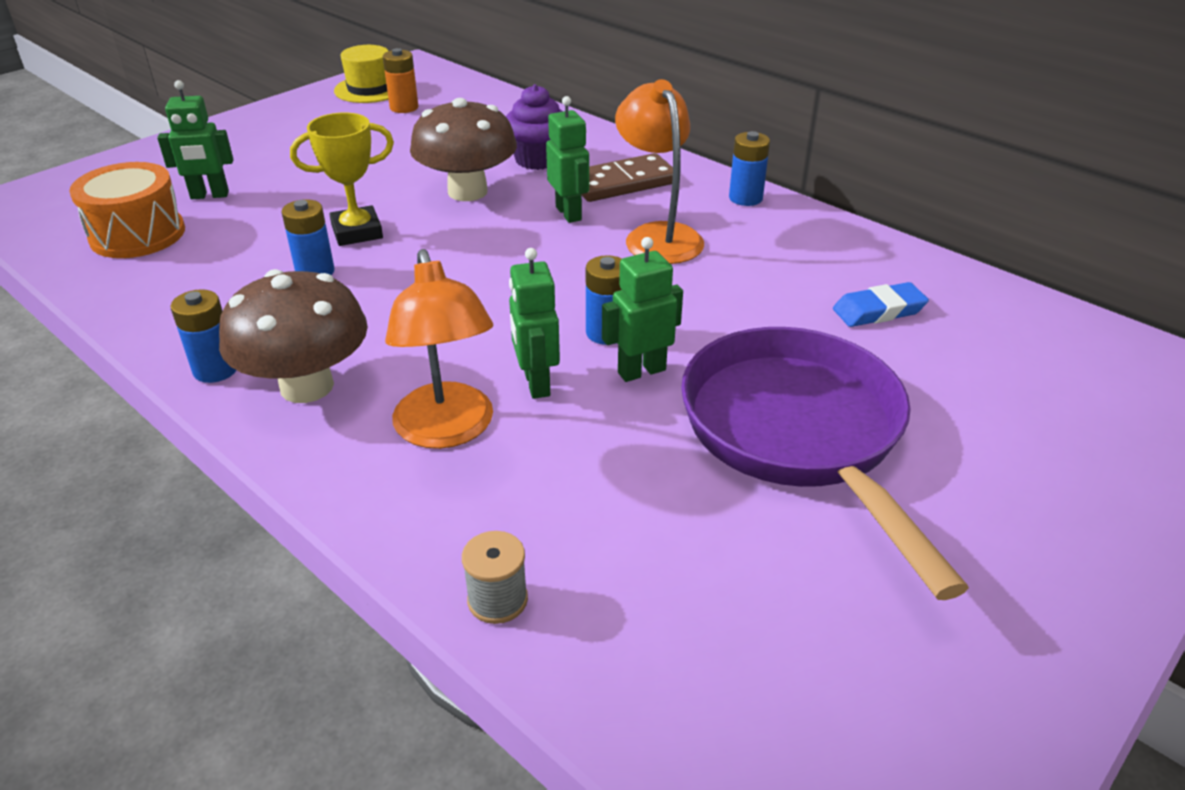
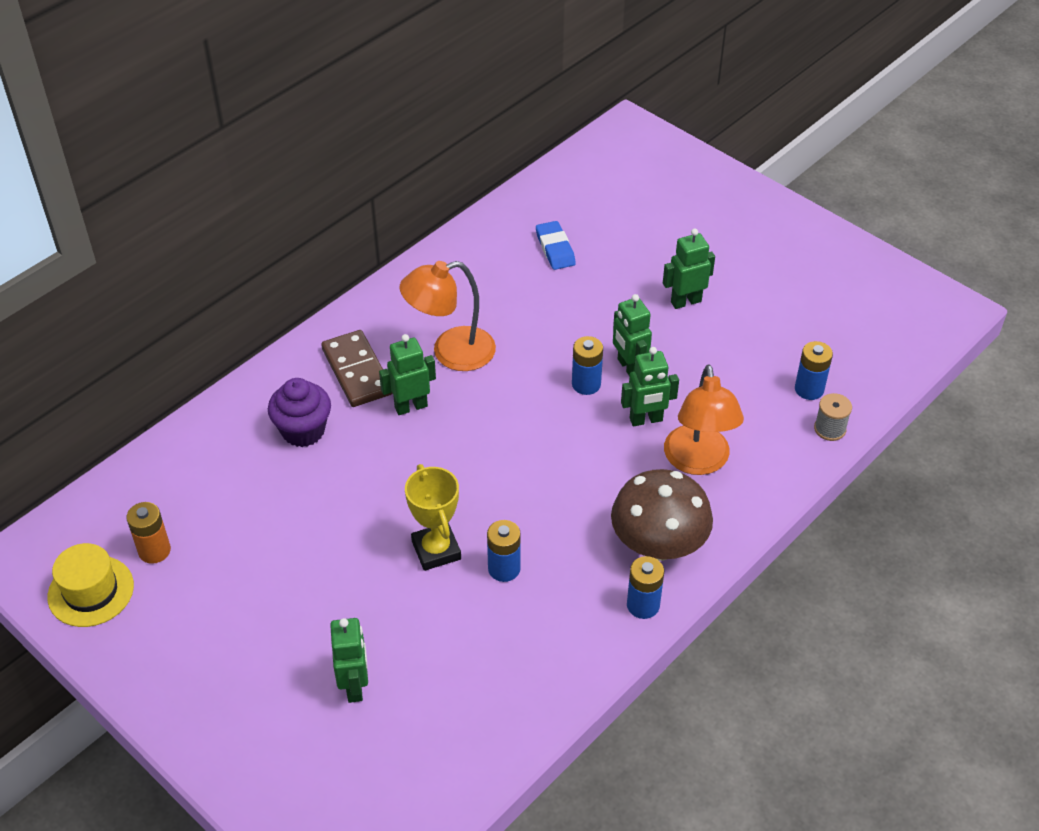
camera: 90 degrees left, 10 degrees up
orange drum [69,162,185,258] -> none
orange lamp [385,249,493,449] -> orange lamp turned 105 degrees clockwise [664,364,744,475]
brown mushroom [410,98,517,201] -> none
purple pan [681,327,969,600] -> green robot [663,229,715,309]
blue battery [729,131,770,206] -> blue battery moved to [795,341,833,400]

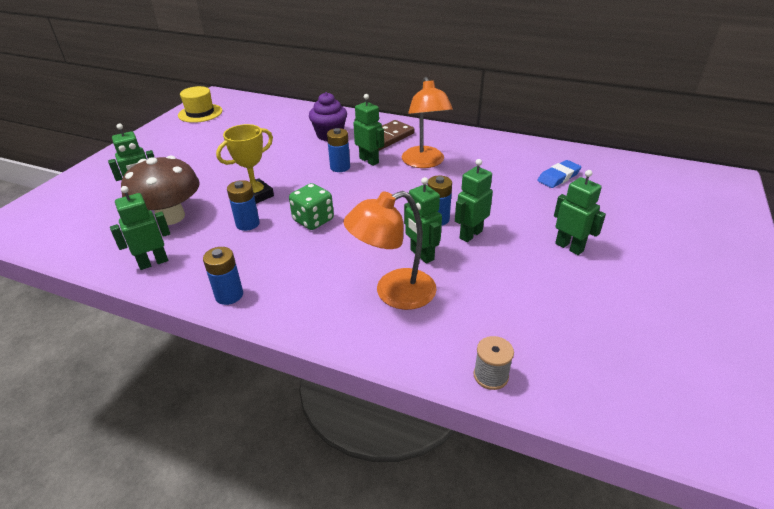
camera: 70 degrees right, 10 degrees down
orange battery [126,502,171,564] -> none
orange lamp [400,261,496,371] -> orange lamp turned 150 degrees counterclockwise [402,77,453,168]
brown mushroom [611,469,713,561] -> brown mushroom moved to [121,156,200,225]
blue battery [795,341,833,400] -> blue battery moved to [327,128,350,172]
none -> green robot [110,186,170,270]
none -> green dice [289,183,334,230]

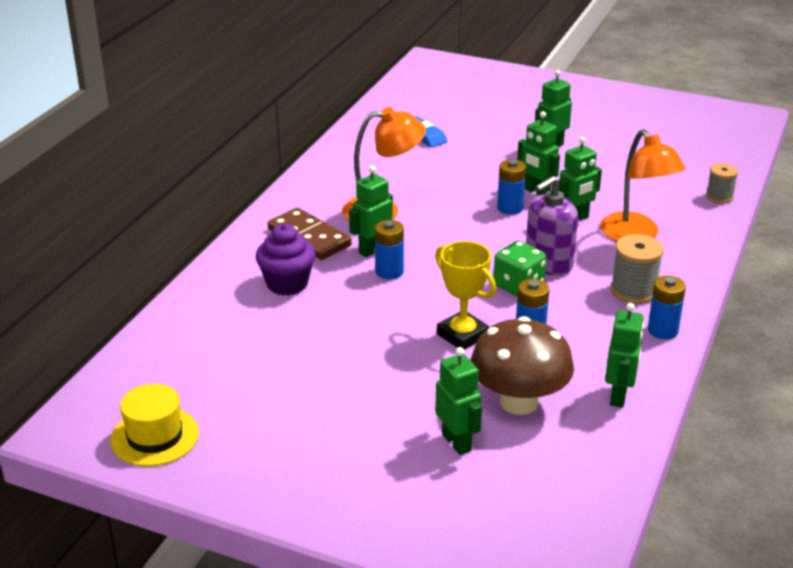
camera: 90 degrees left, 5 degrees down
green robot [110,186,170,270] -> green robot turned 135 degrees counterclockwise [605,303,644,408]
none -> purple soap dispenser [526,176,578,275]
none -> grey spool [611,234,664,304]

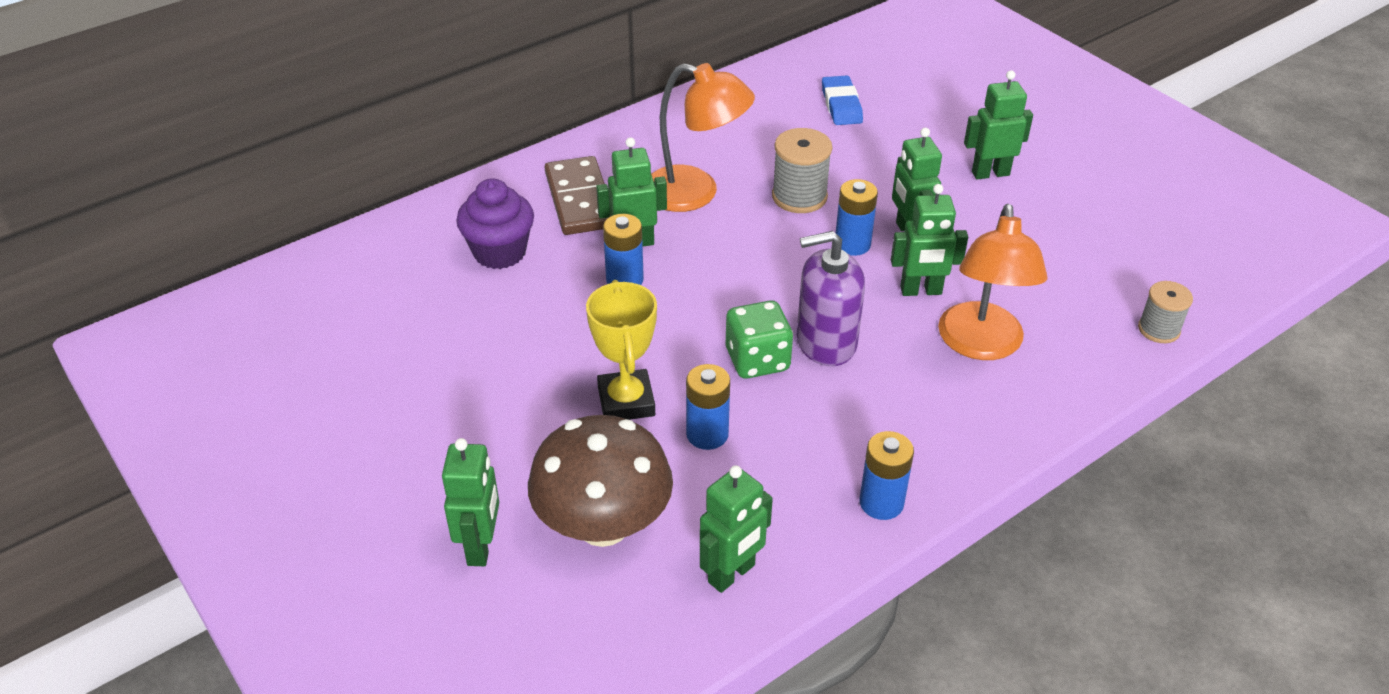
camera: 30 degrees right, 10 degrees up
yellow hat [110,384,199,466] -> none
grey spool [611,234,664,304] -> grey spool moved to [772,128,832,213]

